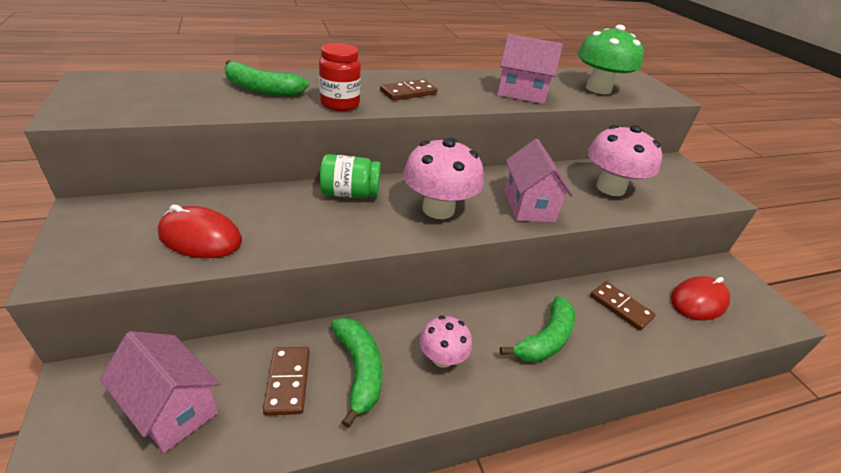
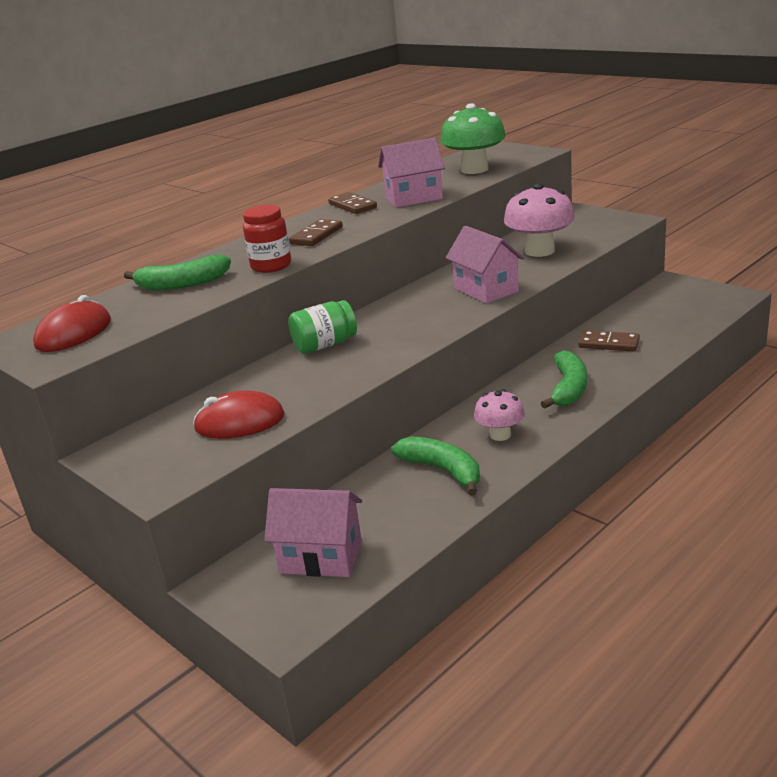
camera: 20 degrees left, 10 degrees down
brown domino [263,347,310,415] -> brown domino moved to [328,192,377,214]
pink mushroom [403,138,484,219] -> none
red mouse [671,276,730,320] -> red mouse moved to [33,295,111,352]

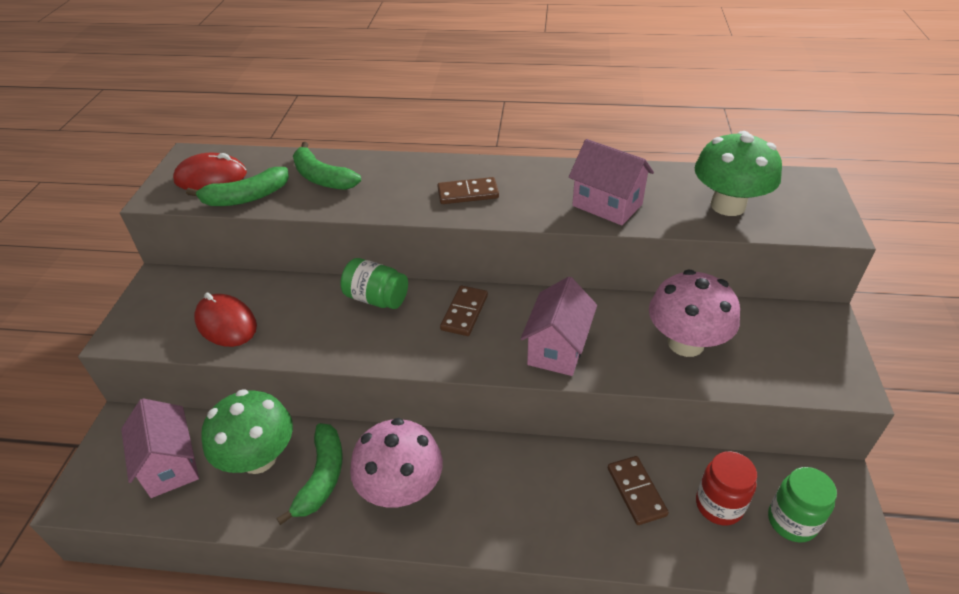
camera: 50 degrees right, 15 degrees up
red jar [243,205,291,273] -> red jar moved to [696,451,757,525]
brown domino [328,192,377,214] -> brown domino moved to [440,286,488,336]
pink mushroom [474,389,525,441] -> pink mushroom [350,418,443,508], size x1.72
green banana [541,350,587,409] -> green banana moved to [186,167,289,206]
none -> green mushroom [201,389,293,474]
none -> green jar [768,467,837,542]

